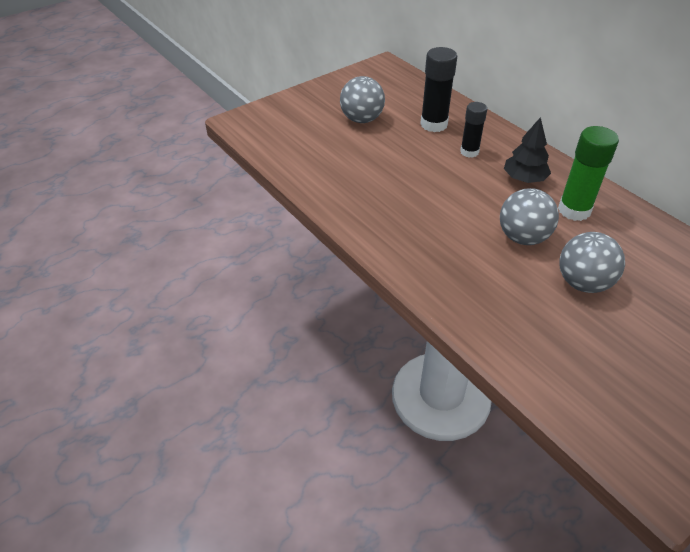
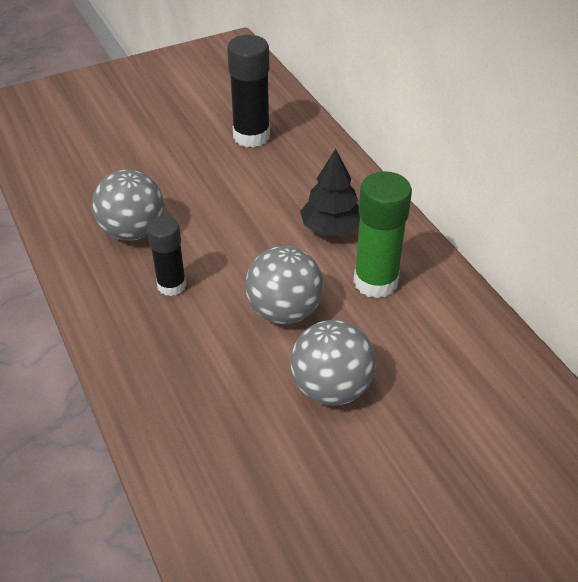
camera: 10 degrees right, 0 degrees up
grey ball [340,76,385,123] -> grey ball moved to [92,170,164,241]
black glue stick [460,102,487,158] -> black glue stick moved to [147,216,186,296]

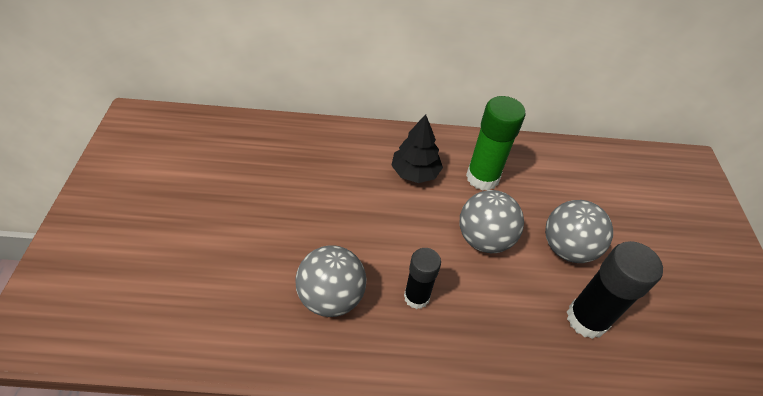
camera: 65 degrees left, 5 degrees up
black glue stick [227,35,270,148] -> black glue stick moved to [567,241,663,339]

